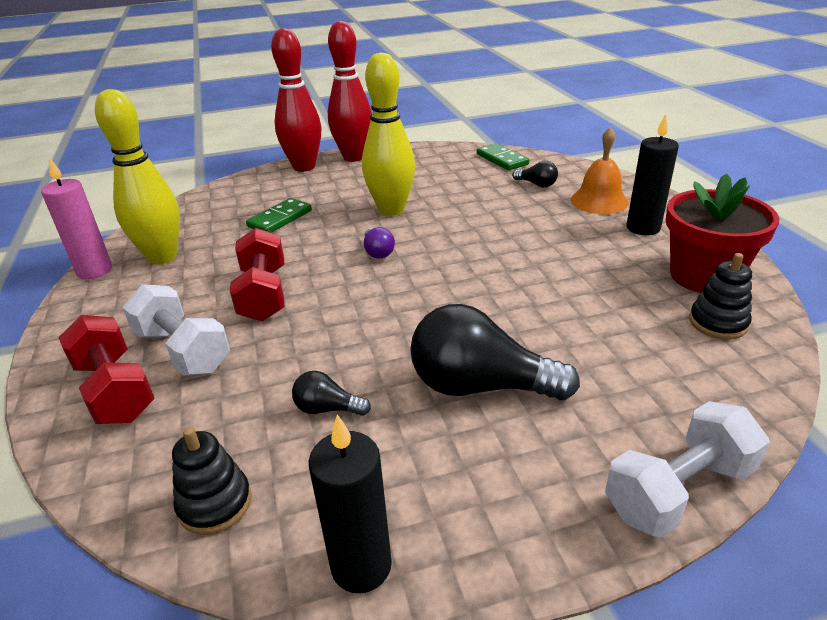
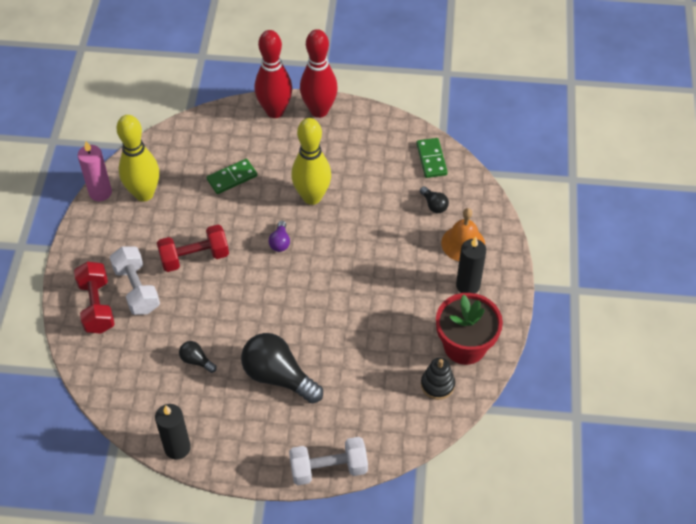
camera: 20 degrees right, 20 degrees up
black stacking toy [172,427,252,535] -> none
red dumbbell [230,228,284,322] -> red dumbbell turned 60 degrees clockwise [157,225,229,272]

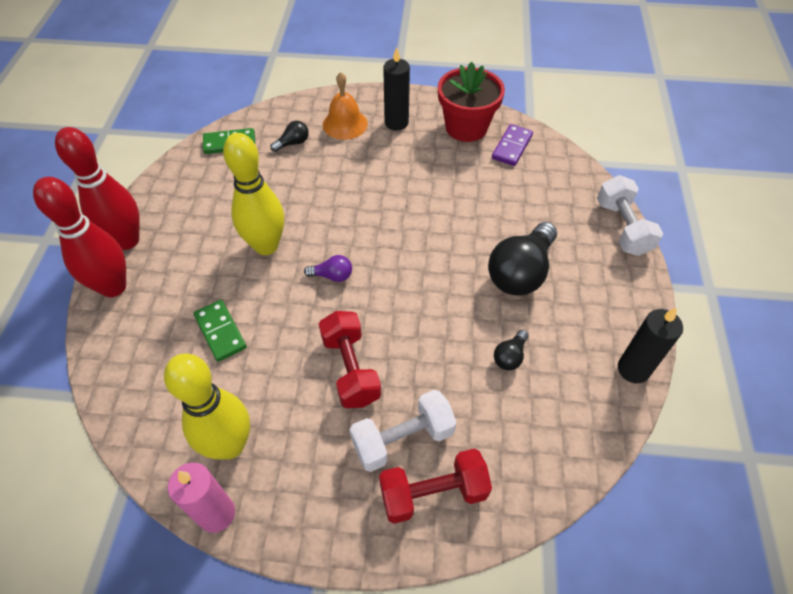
camera: 90 degrees left, 0 degrees up
black stacking toy [421,358,455,400] -> purple domino [492,124,533,166]

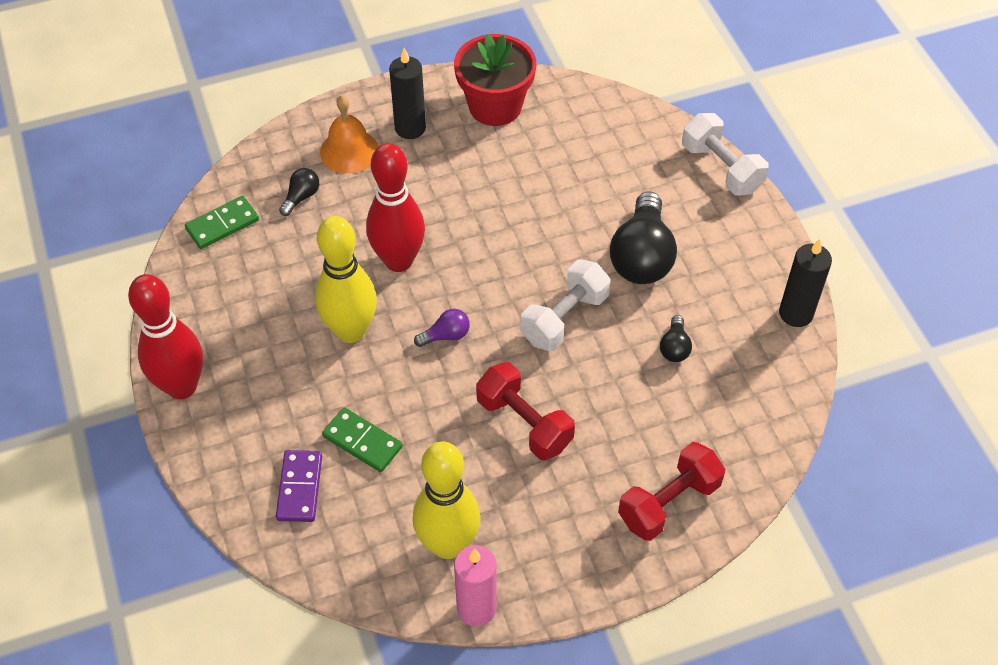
camera: 25 degrees left, 0 degrees up
red bowling pin [33,177,126,297] -> red bowling pin moved to [366,143,425,272]
white dumbbell [350,390,457,472] -> white dumbbell moved to [520,260,610,351]
purple domino [492,124,533,166] -> purple domino moved to [276,450,322,522]

